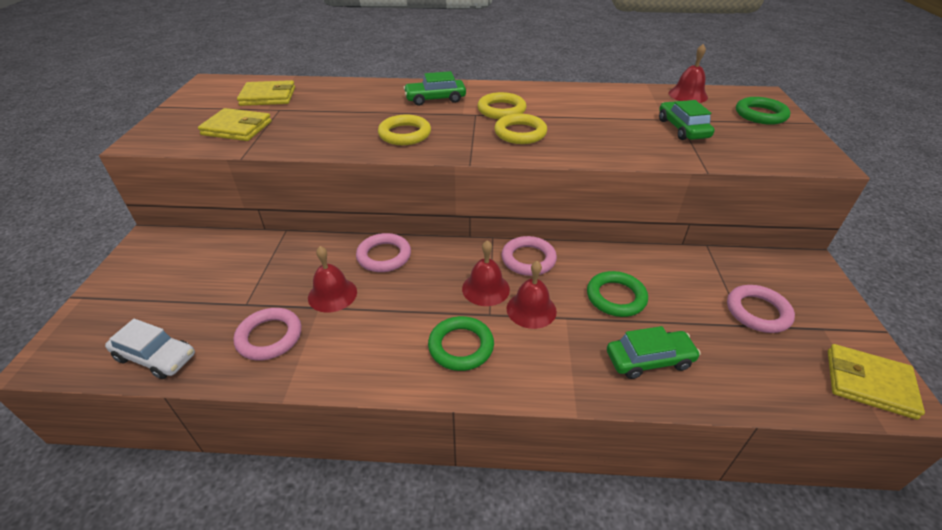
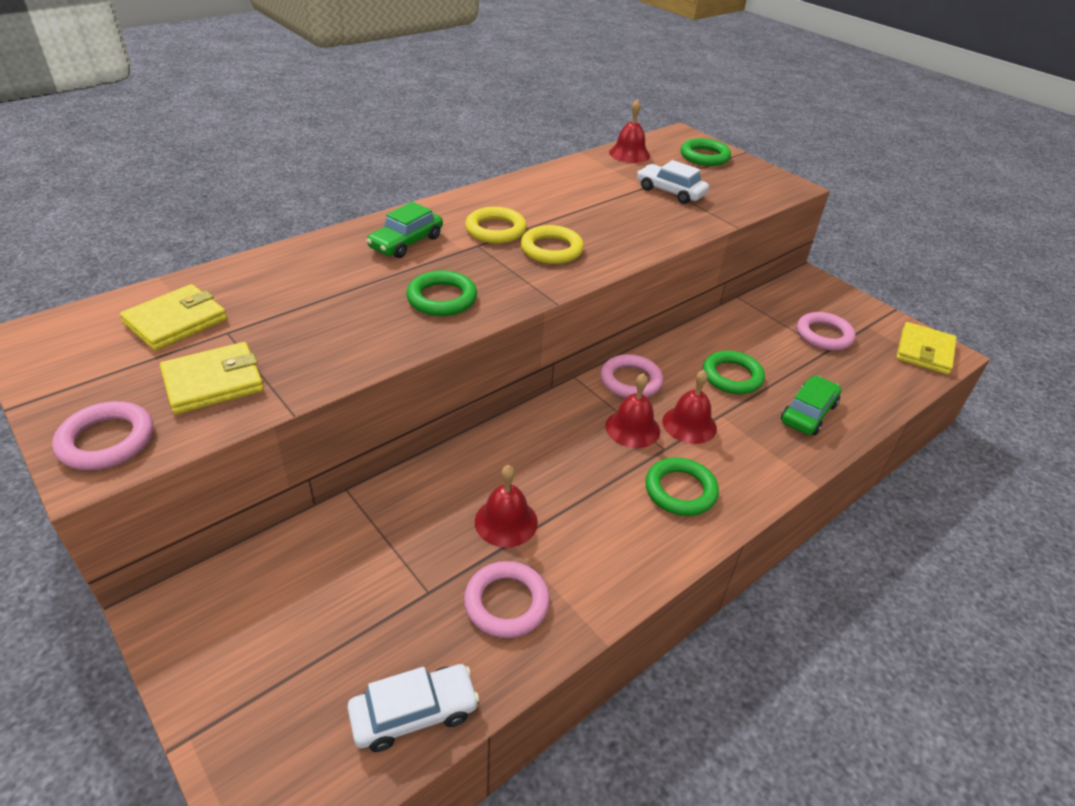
camera: 45 degrees left, 0 degrees up
pink ring [356,233,411,272] -> pink ring moved to [52,401,153,470]
yellow ring [378,115,431,145] -> green ring [406,270,477,316]
green car [659,100,715,140] -> white car [637,160,709,204]
yellow wallet [828,344,925,420] -> yellow wallet turned 45 degrees counterclockwise [896,322,957,375]

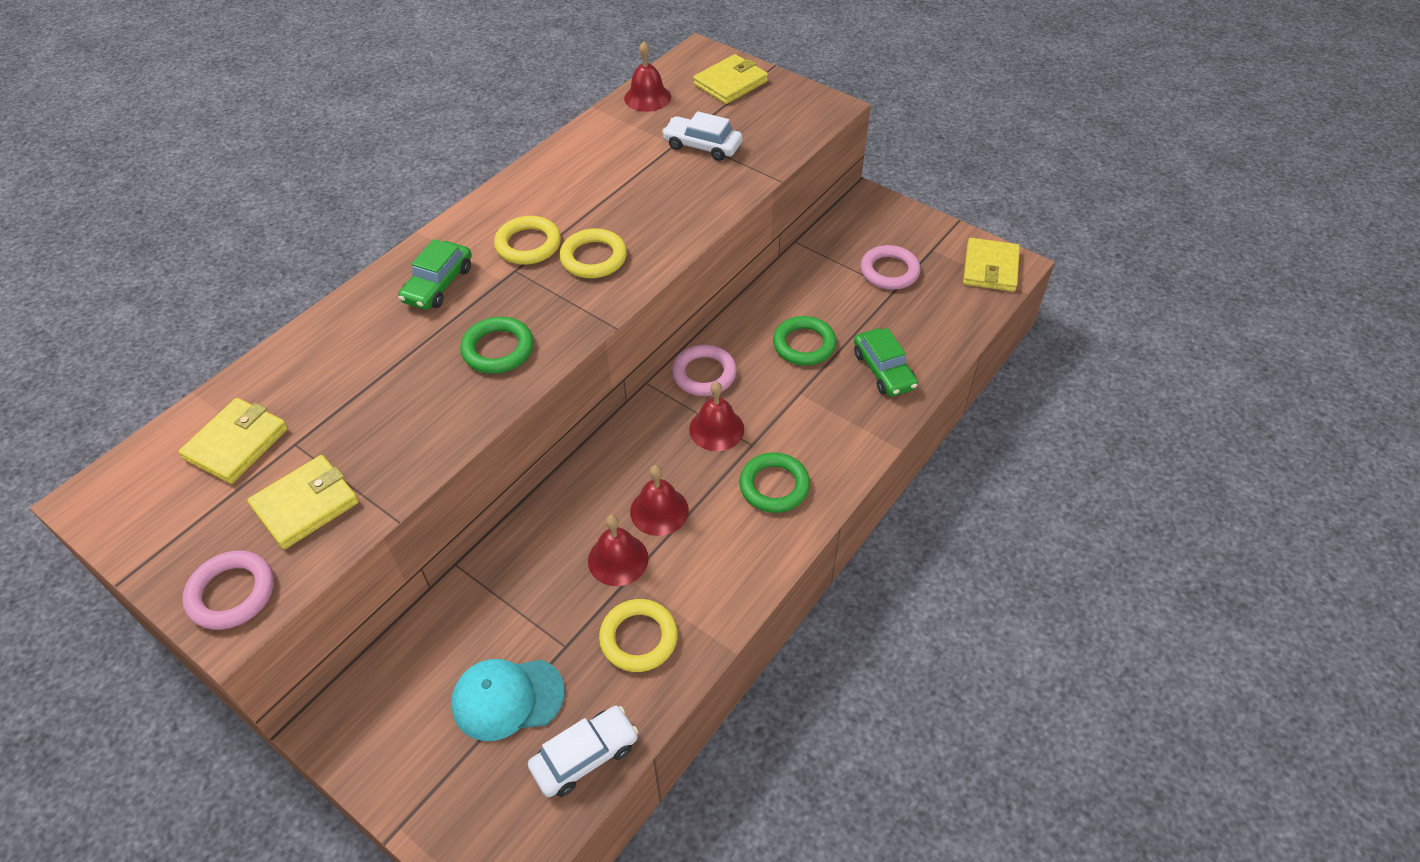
camera: 10 degrees left, 10 degrees up
pink ring [464,561,550,638] -> yellow ring [599,599,678,672]
red bell [662,370,717,444] -> red bell moved to [630,465,689,536]
green ring [681,138,731,166] -> yellow wallet [693,54,768,104]
green car [781,375,841,435] -> green car turned 135 degrees clockwise [854,328,918,397]
none -> turquoise cap [451,659,565,741]

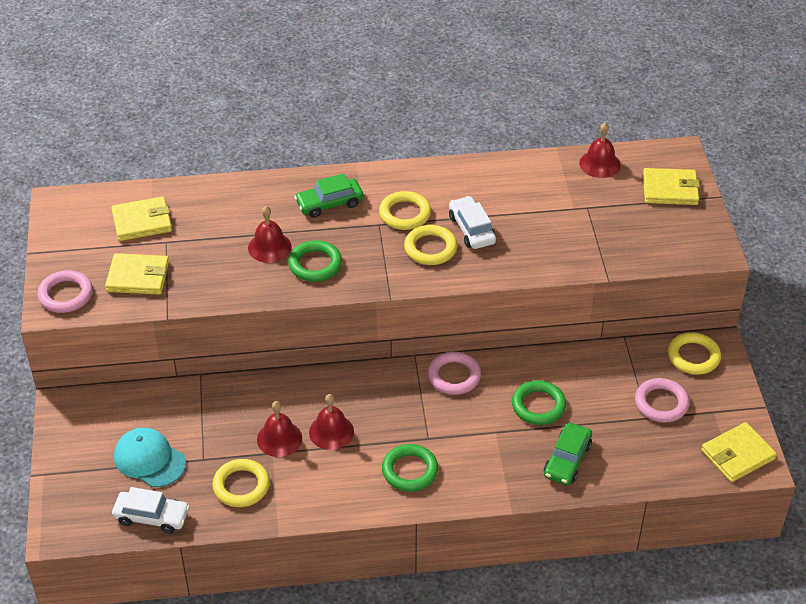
camera: 45 degrees right, 5 degrees down
white car [662,111,742,161] -> white car moved to [449,196,496,249]
red bell [689,382,744,451] -> red bell moved to [248,206,292,263]
none -> yellow ring [668,332,721,375]

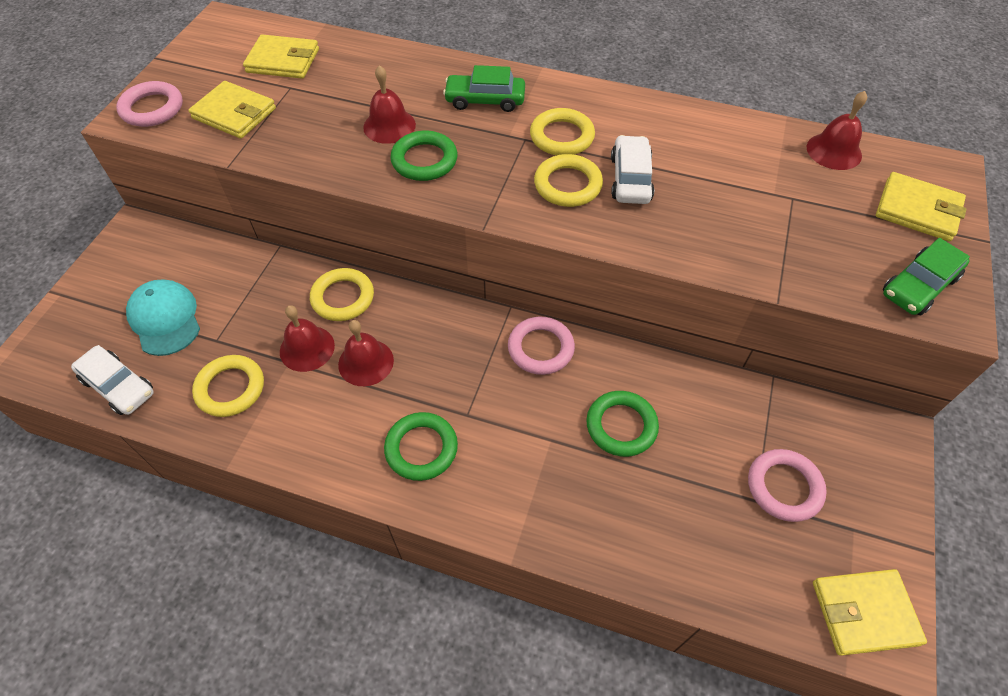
camera: 25 degrees right, 10 degrees up
green car [544,423,592,485] -> green car moved to [883,238,970,315]
yellow ring [668,332,721,375] -> yellow ring moved to [310,268,374,321]

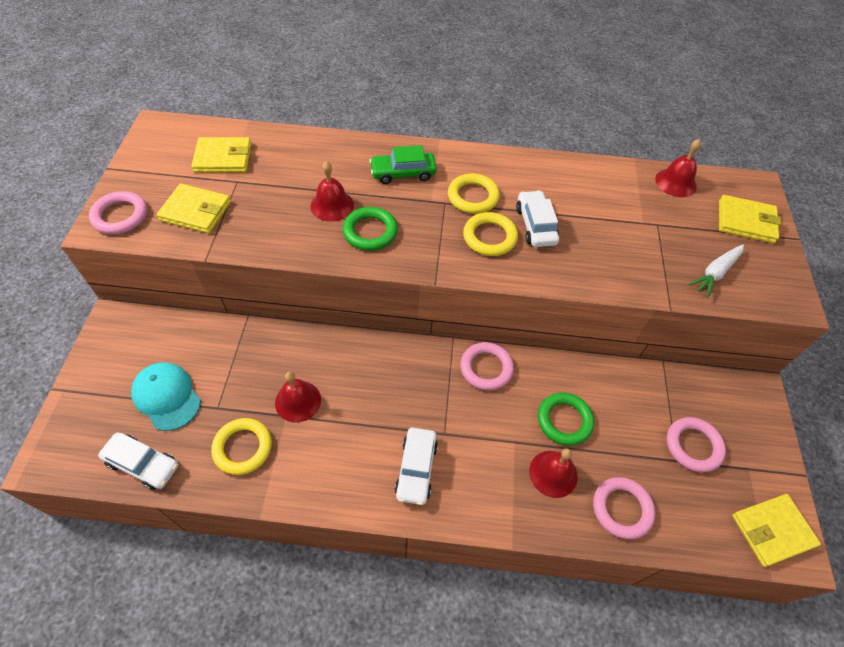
camera: 15 degrees left, 0 degrees up
yellow ring [310,268,374,321] -> none
red bell [338,320,394,386] -> red bell moved to [529,449,578,498]
green ring [384,412,458,481] -> white car [395,428,438,505]
green car [883,238,970,315] -> none
none -> pink ring [593,477,655,539]
none -> white carrot [689,244,744,298]

